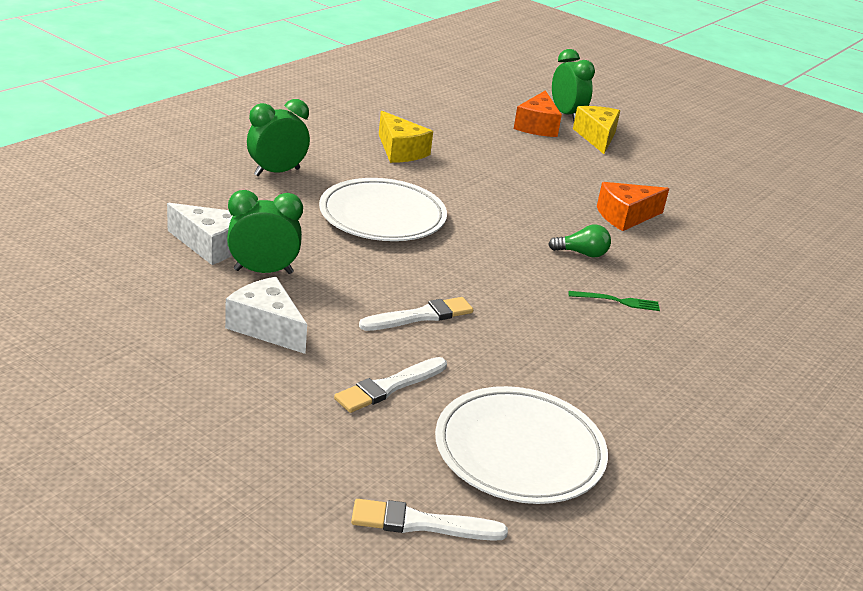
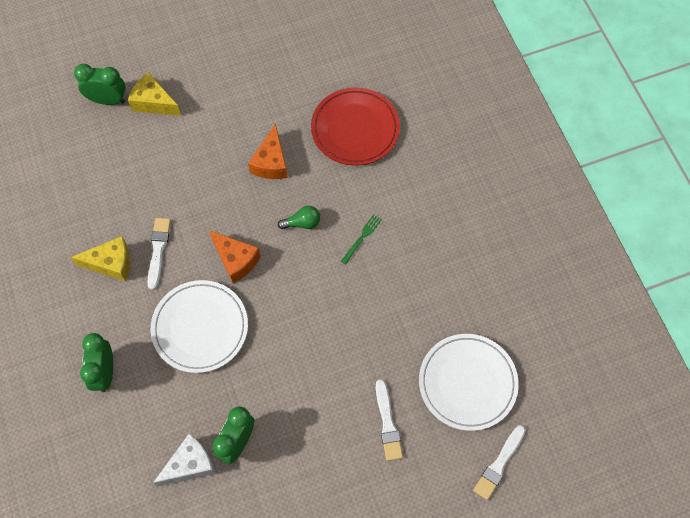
camera: 55 degrees left, 35 degrees up
white cheese [225,277,307,354] -> none
white brush [359,297,473,331] -> white brush moved to [147,218,171,290]
orange cheese [514,90,562,137] -> orange cheese moved to [209,231,261,283]
green light bulb [548,225,611,257] -> green light bulb turned 45 degrees clockwise [278,206,320,229]
none -> red plate [311,87,400,166]

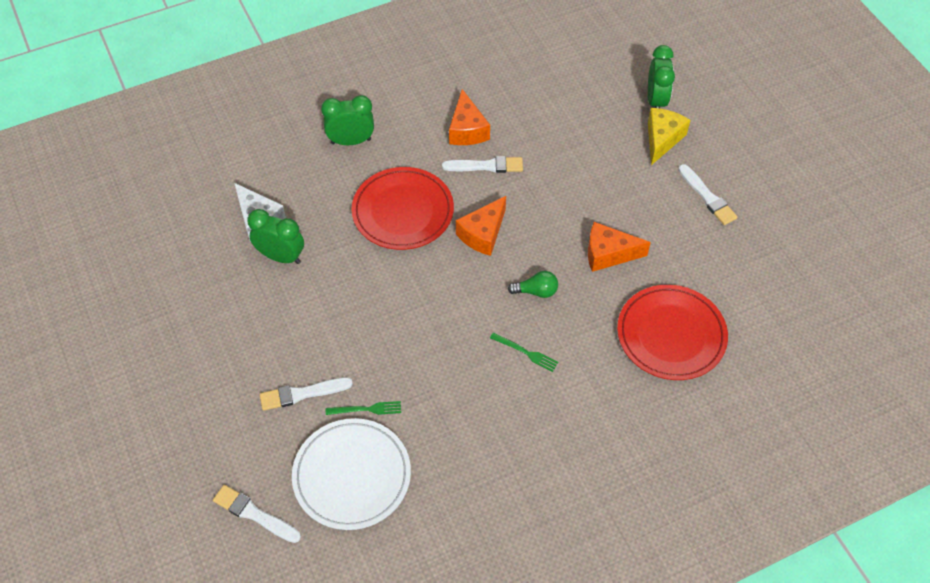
camera: 85 degrees right, 10 degrees down
yellow cheese [71,236,130,281] -> orange cheese [449,89,490,145]
white plate [151,280,248,373] -> red plate [351,167,454,250]
green light bulb [278,206,320,229] -> green light bulb turned 75 degrees counterclockwise [508,271,558,298]
none -> green fork [326,401,401,415]
none -> white brush [678,164,738,225]

